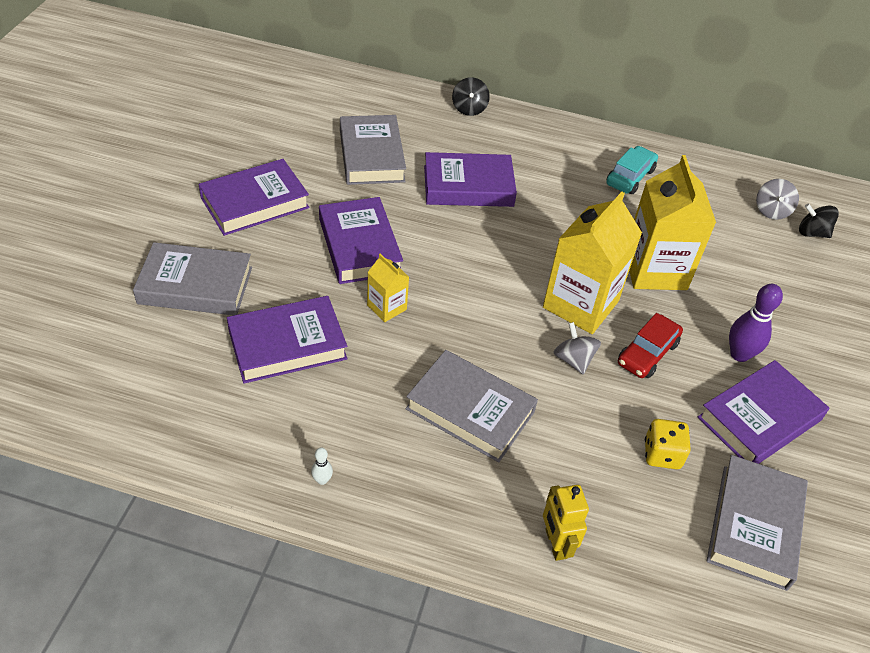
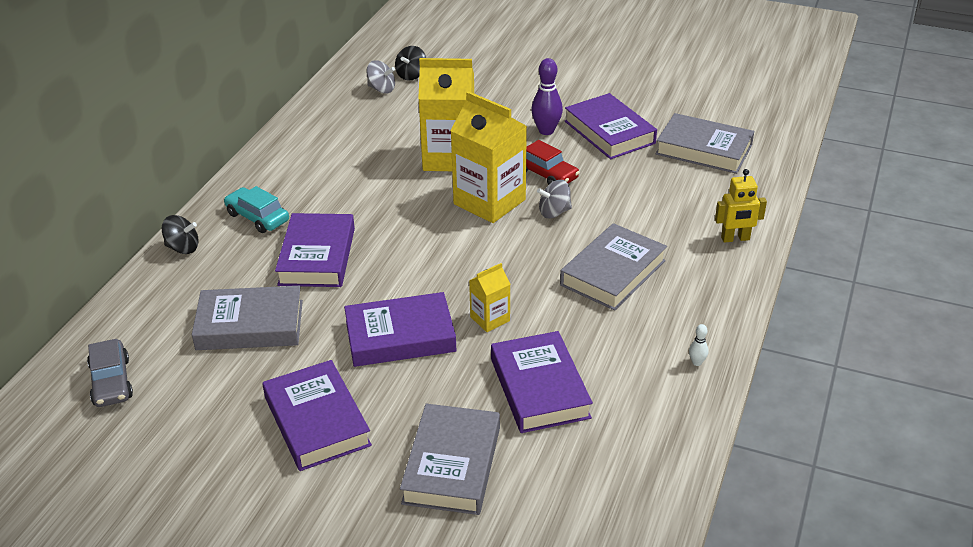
camera: 80 degrees left, 10 degrees down
turquoise car [606,146,658,194] -> turquoise car moved to [224,186,289,233]
yellow dice [645,419,691,469] -> none
none -> grey car [87,339,133,407]

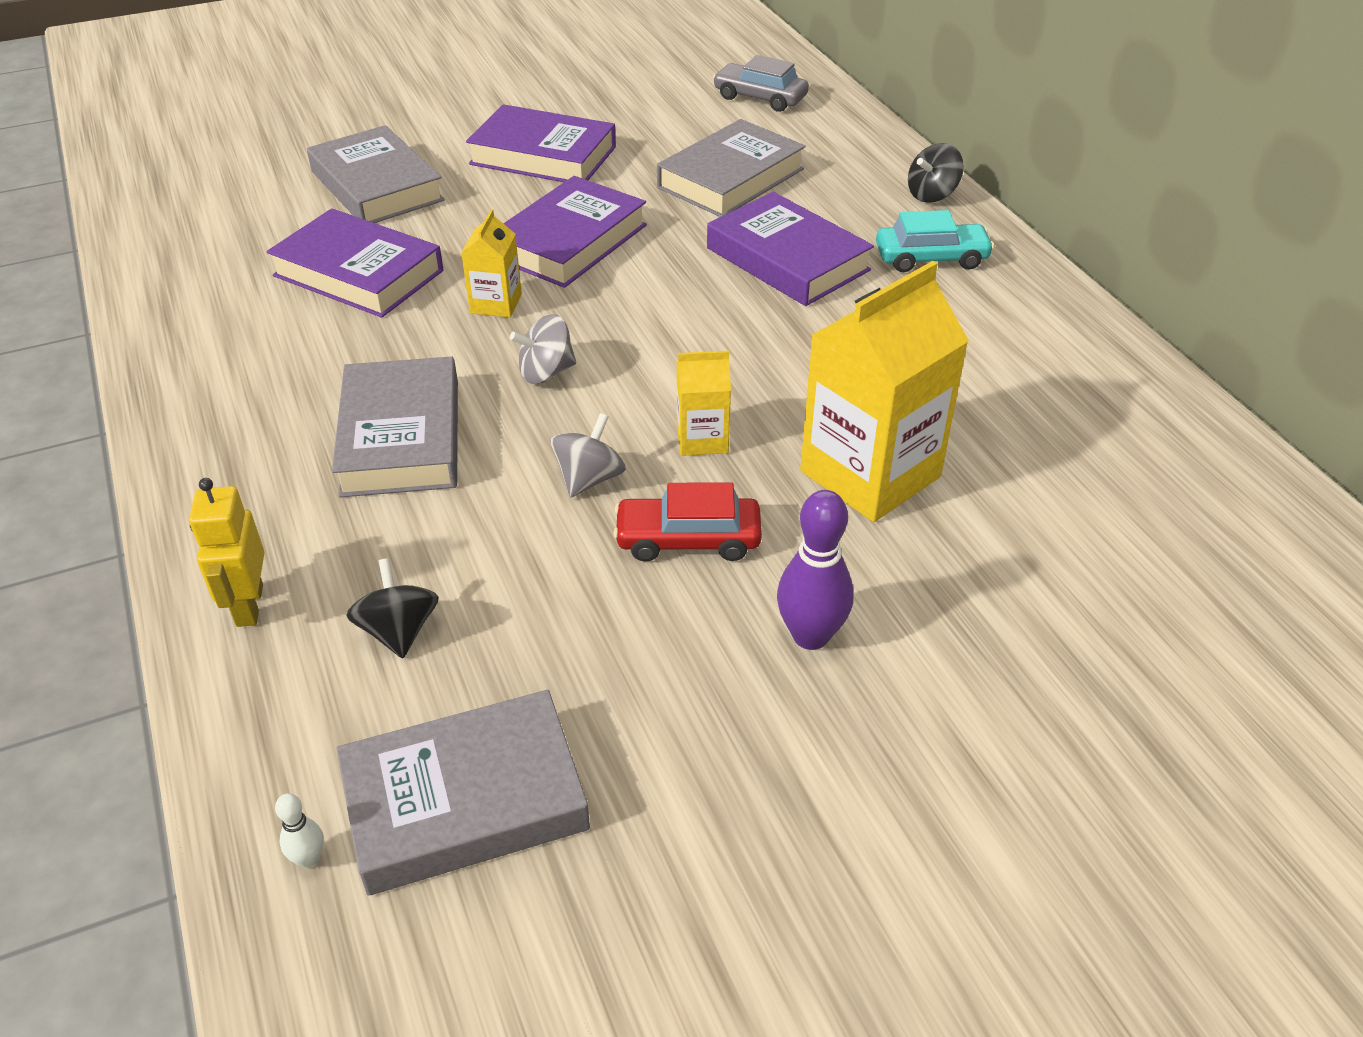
camera: 135 degrees right, 5 degrees up
grey spinning top [367,60,395,94] -> grey spinning top moved to [510,314,576,384]
black spinning top [395,46,426,81] -> black spinning top moved to [346,558,439,658]
yellow carton [450,91,527,223] -> yellow carton [677,351,731,456], size x0.49
purple book [565,93,657,159] -> none
white bowling pin [689,324,708,366] -> white bowling pin moved to [275,793,324,868]
yellow robot [715,169,767,243] -> yellow robot turned 45 degrees counterclockwise [189,478,264,627]

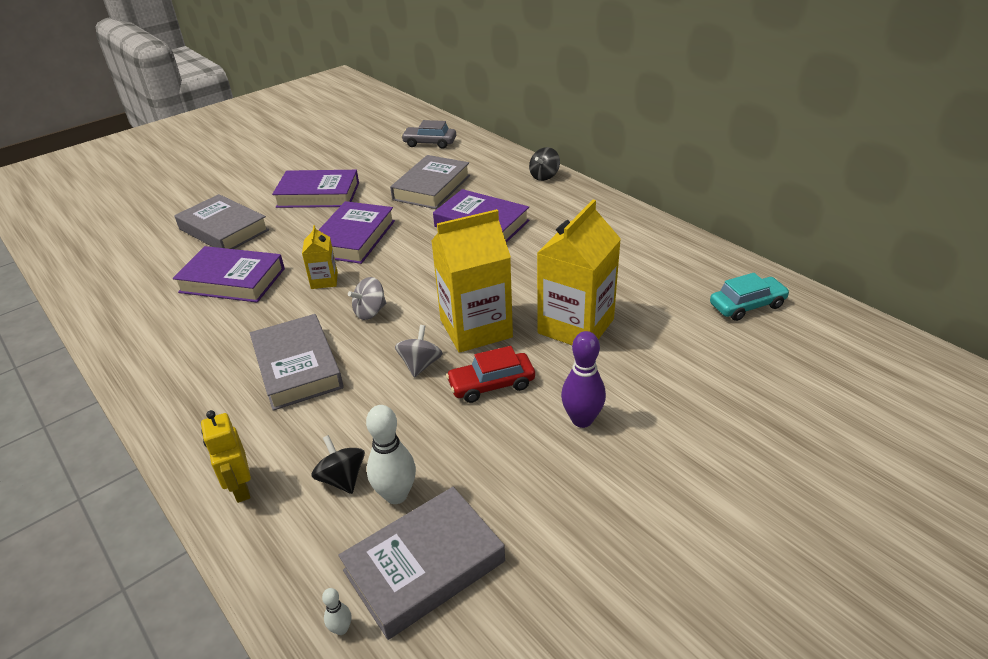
camera: 15 degrees left, 5 degrees down
yellow carton [677,351,731,456] -> yellow carton [431,209,513,353], size x2.04
turquoise car [876,210,994,272] -> turquoise car moved to [710,273,790,321]
none -> white bowling pin [366,405,416,504]

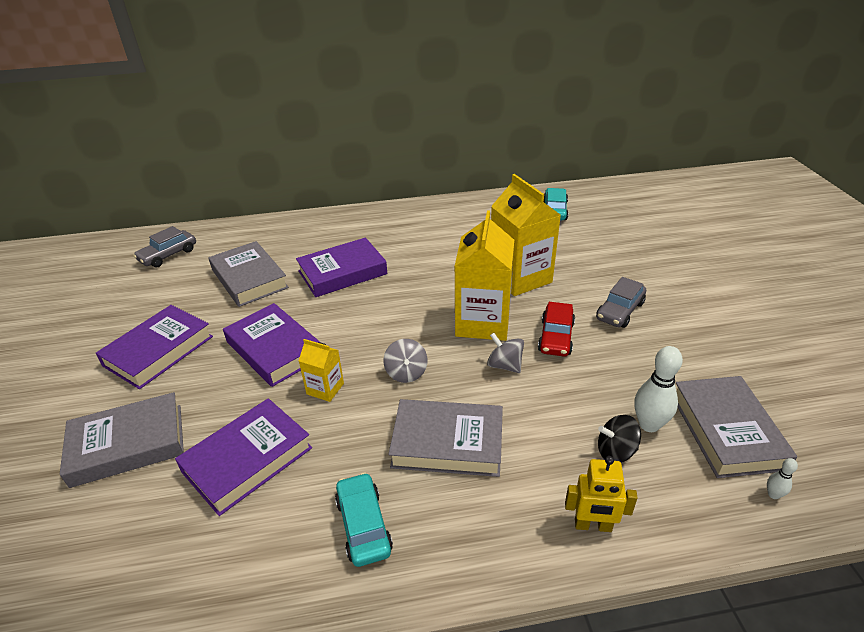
camera: 60 degrees left, 0 degrees up
black spinning top [529,147,560,181] -> none
purple bowling pin [561,331,606,428] -> grey car [596,277,646,328]
none -> turquoise car [335,472,393,567]

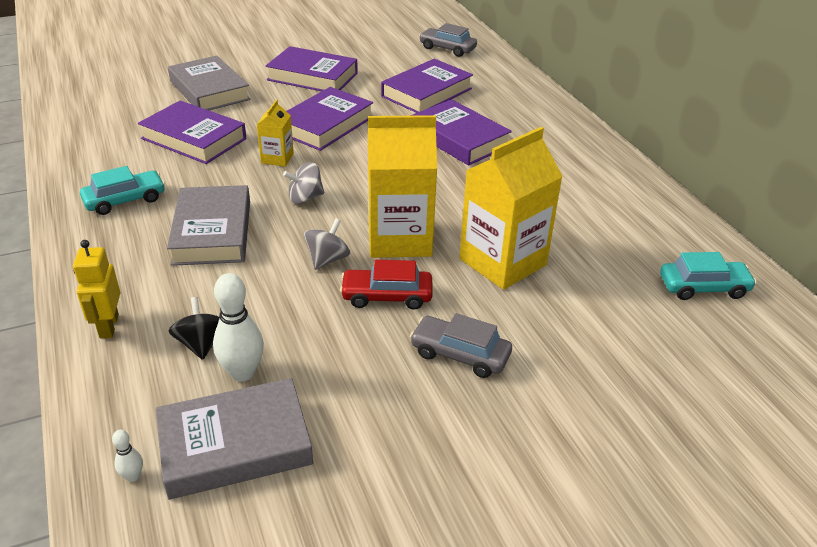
camera: 75 degrees right, 0 degrees up
grey book [209,241,289,307] -> purple book [381,59,473,113]

